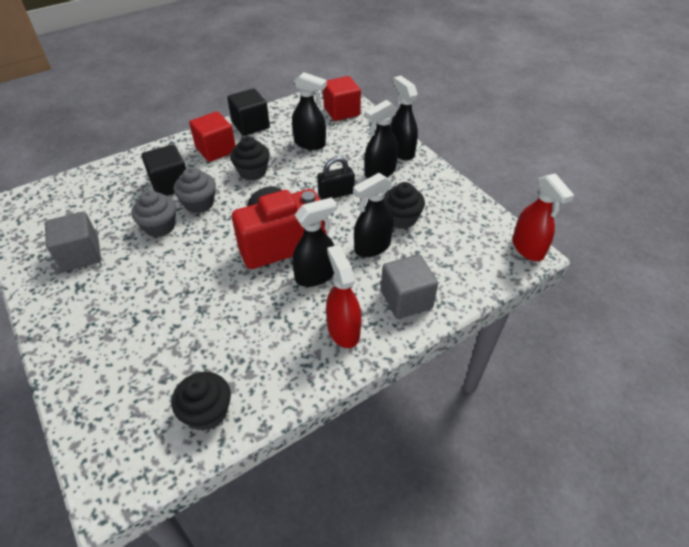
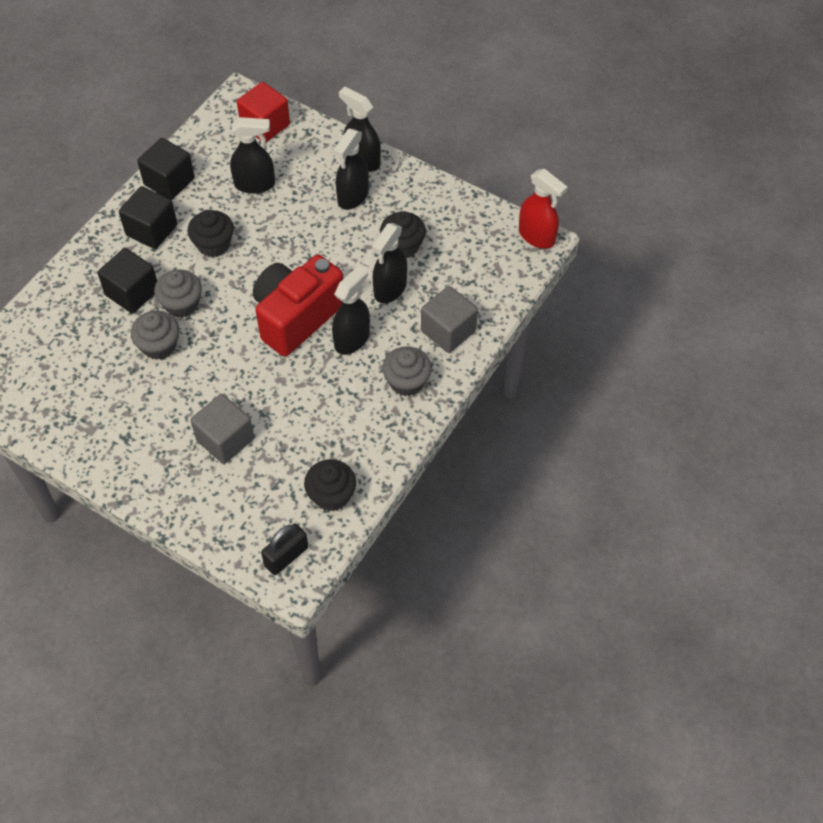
camera: 25 degrees left, 10 degrees up
grey cube [45,212,101,272] -> grey cube moved to [190,394,254,464]
red cube [189,111,236,162] -> black cube [119,186,177,249]
black padlock [317,157,355,200] -> black padlock moved to [261,524,308,575]
red spray bottle [326,245,361,348] -> grey cupcake [382,346,432,396]

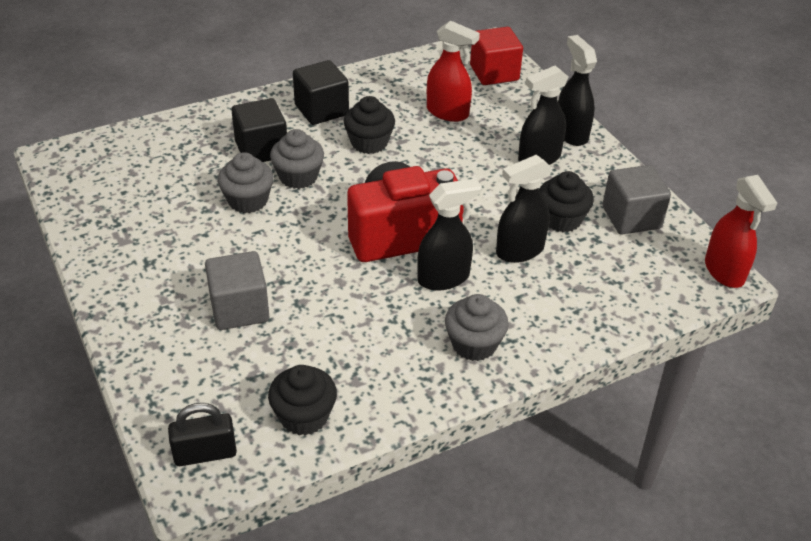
camera: 30 degrees right, 15 degrees down
black cube [137,138,195,200] -> none
black spray bottle [230,117,275,194] -> red spray bottle [427,21,480,122]
grey cube [421,286,478,353] -> grey cube moved to [603,165,671,234]

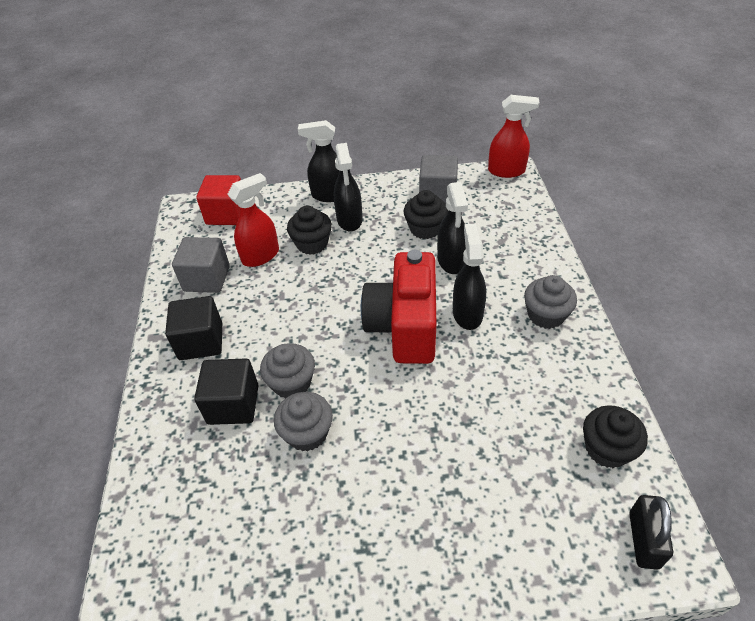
camera: 65 degrees left, 5 degrees up
grey cube [205,251,269,330] -> grey cube moved to [172,237,230,293]
black cupcake [344,96,395,154] -> black cupcake moved to [287,205,332,255]

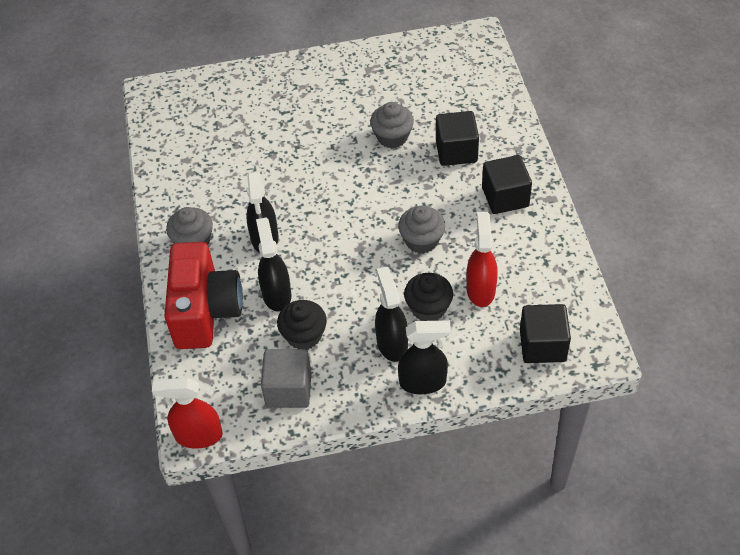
camera: 175 degrees right, 5 degrees up
grey cube [172,237,230,293] -> none
red cube [196,175,241,225] -> black cube [520,304,571,363]
red spray bottle [227,173,279,267] -> red spray bottle turned 135 degrees clockwise [466,212,498,307]
grey cupcake [260,343,315,398] -> grey cupcake moved to [398,206,445,254]
red camera [360,250,436,364] -> red camera moved to [164,242,243,349]
black cupcake [583,405,648,468] -> none
black padlock [629,495,673,570] -> none

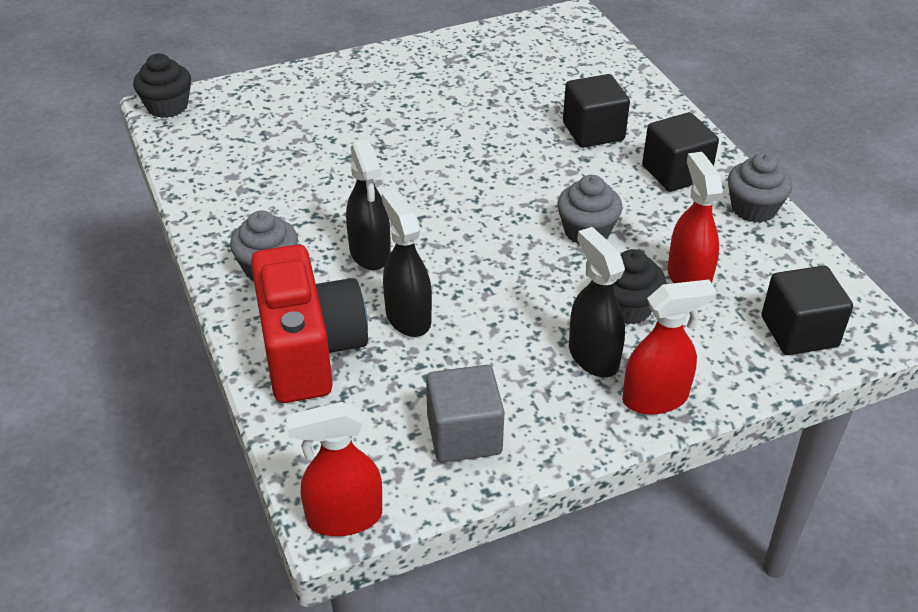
camera: 15 degrees left, 10 degrees down
black cupcake [277,300,327,350] -> black cupcake moved to [133,53,191,118]
grey cupcake [370,102,414,148] -> grey cupcake moved to [728,153,792,223]
black spray bottle [398,320,451,394] -> red spray bottle [622,280,716,415]

